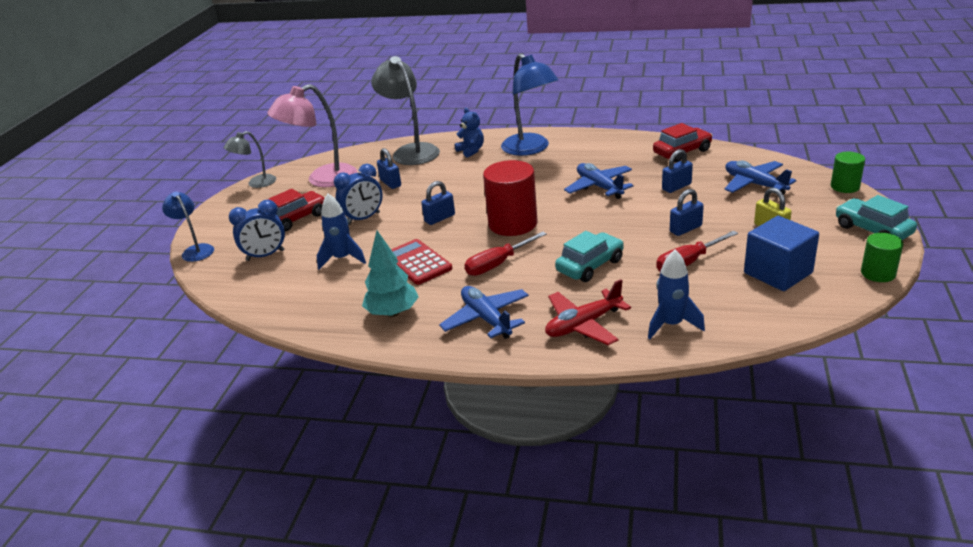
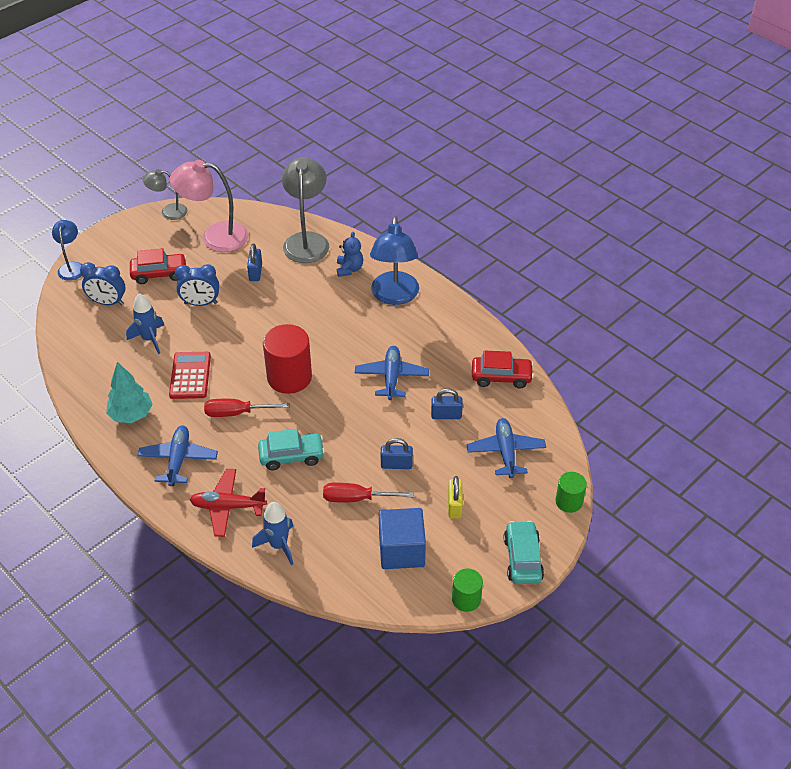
camera: 30 degrees right, 15 degrees up
blue padlock [421,181,455,225] -> none

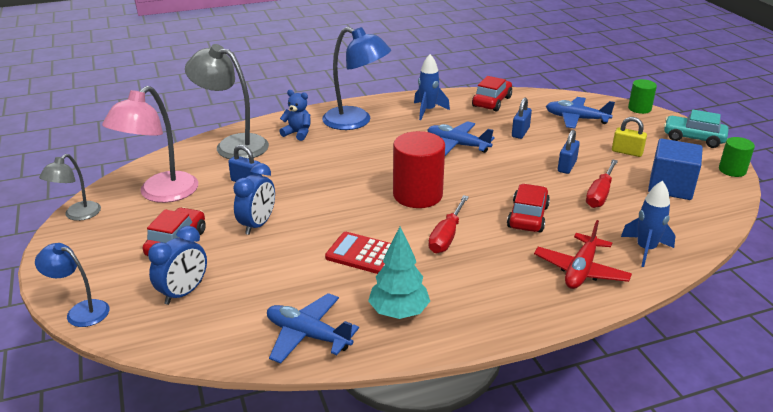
camera: 65 degrees left, 15 degrees down
blue rocket [126,293,164,354] -> blue rocket moved to [414,54,450,120]
blue plane [137,425,218,486] -> blue plane moved to [267,293,359,364]
turquoise car [258,429,325,470] -> red car [507,184,550,233]

